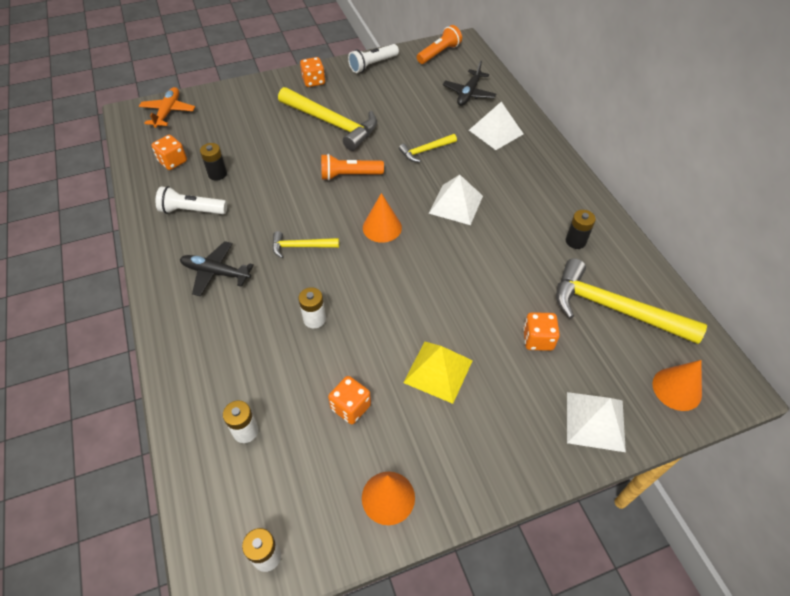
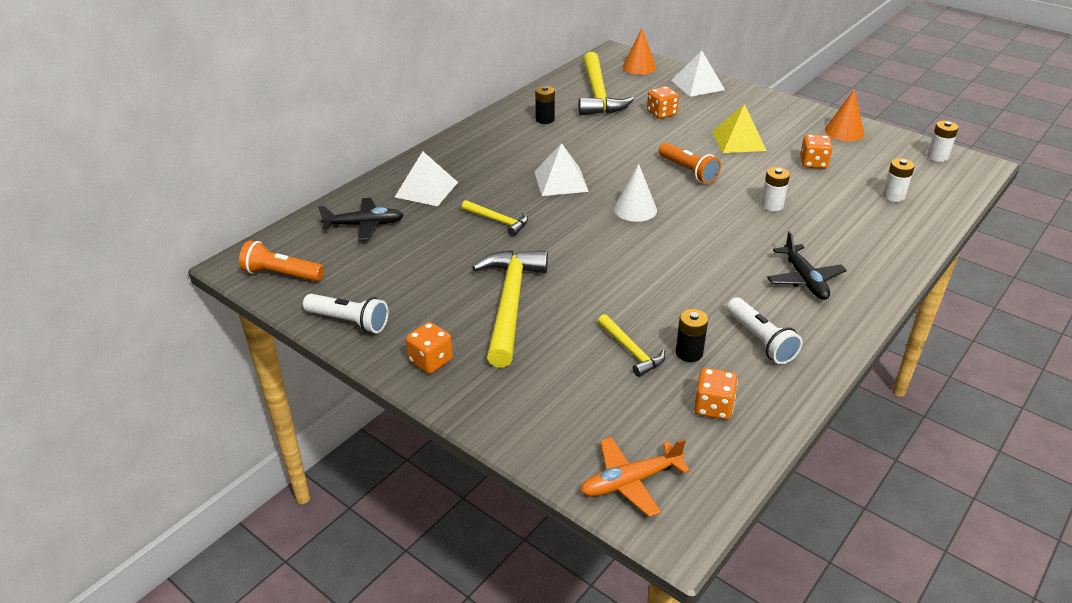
camera: 120 degrees left, 15 degrees down
yellow hammer [272,231,339,258] -> yellow hammer moved to [598,314,665,377]
orange flashlight [321,154,384,180] -> orange flashlight moved to [659,143,721,184]
orange cone [363,193,402,243] -> white cone [614,164,657,222]

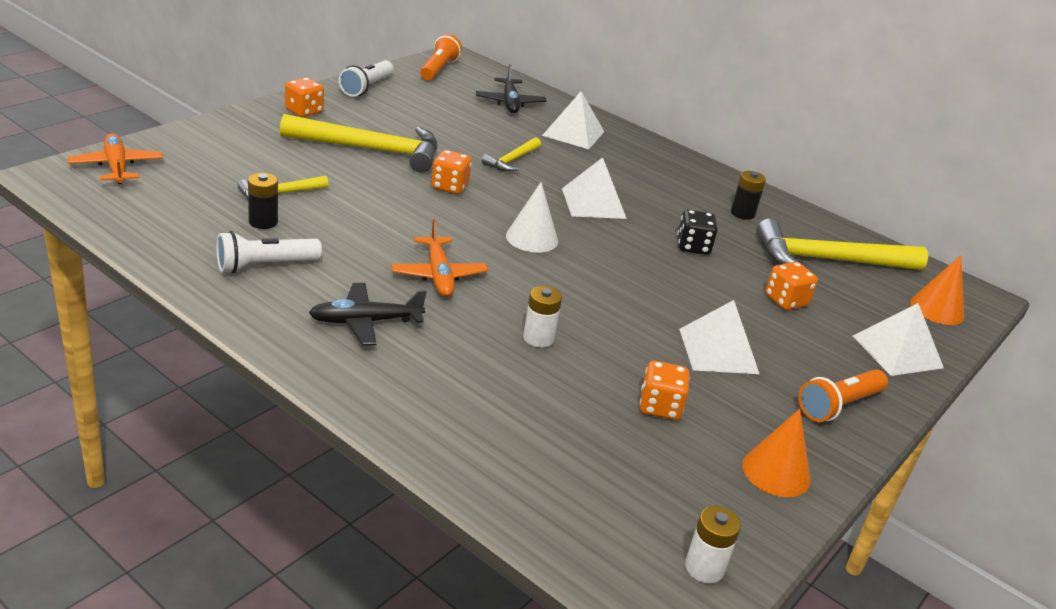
camera: 85 degrees right, 5 degrees down
orange flashlight [659,143,721,184] -> orange flashlight moved to [798,369,888,422]
orange dice [694,368,738,420] -> orange dice moved to [431,150,472,194]
yellow pyramid [712,104,767,153] -> white pyramid [679,300,759,374]
white battery [882,158,915,202] -> none
none -> orange plane [391,219,488,297]
none -> black dice [677,210,718,255]

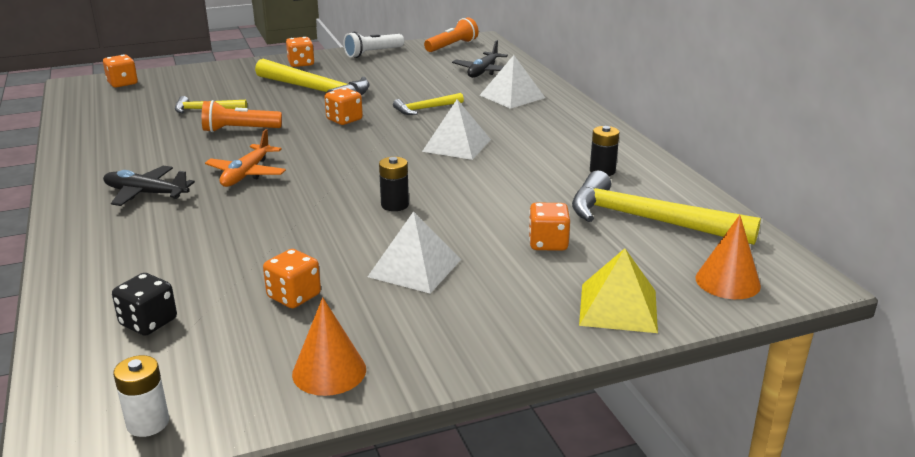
camera: 35 degrees right, 5 degrees down
orange plane [68,133,163,184] -> orange dice [103,54,138,88]
white flashlight [217,231,322,273] -> none
black battery [248,173,278,229] -> black battery moved to [379,157,409,211]
white cone [506,182,558,253] -> none
white battery [523,286,562,348] -> none
black dice [677,210,718,255] -> black dice moved to [112,273,177,336]
orange flashlight [798,369,888,422] -> orange flashlight moved to [202,100,282,132]
white pyramid [853,303,944,376] -> yellow pyramid [579,248,658,333]

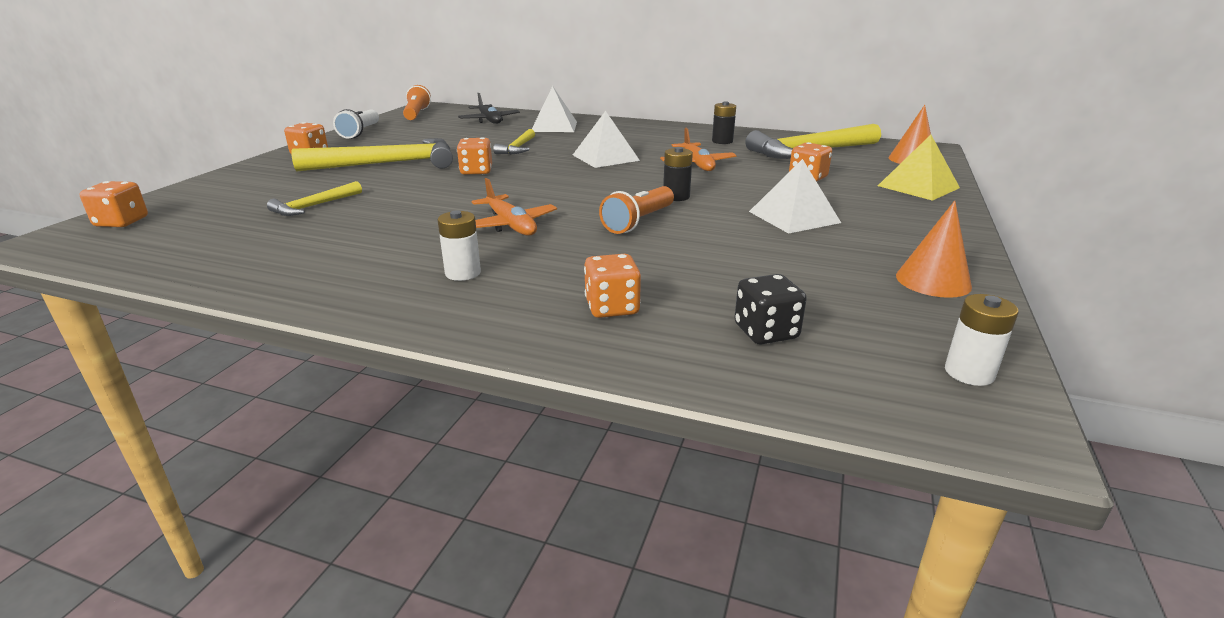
camera: 50 degrees left, 0 degrees up
black plane [103,166,195,206] -> white battery [438,210,481,281]
orange flashlight [202,100,282,132] -> orange flashlight moved to [599,186,674,234]
orange dice [263,249,321,308] -> orange dice moved to [584,254,641,318]
none -> orange plane [660,128,736,171]

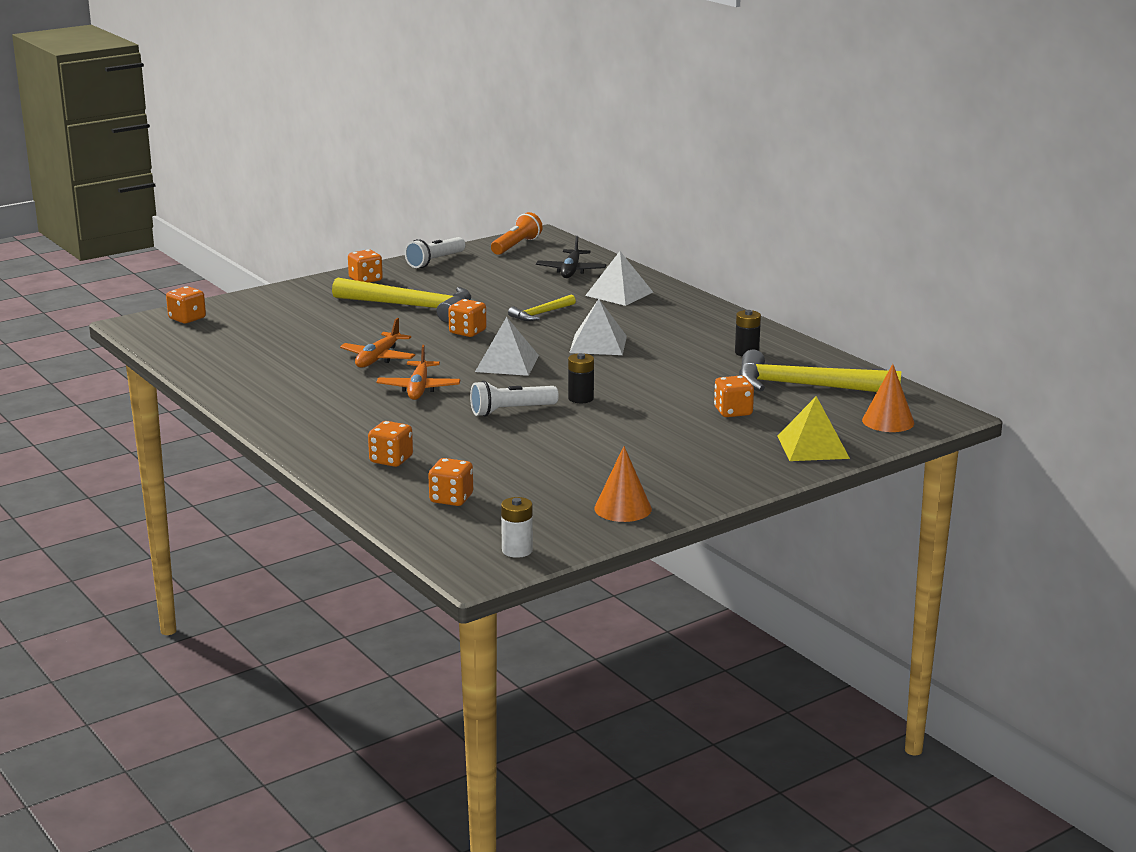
camera: 35 degrees right, 5 degrees down
yellow hammer [267,181,362,216] -> none
white battery [438,210,481,281] -> none
orange flashlight [599,186,674,234] -> white flashlight [470,381,559,417]
orange plane [660,128,736,171] -> orange plane moved to [340,318,415,367]
black dice [734,274,807,344] -> orange dice [428,458,473,506]
white pyramid [749,159,841,234] -> white pyramid moved to [475,317,539,376]

